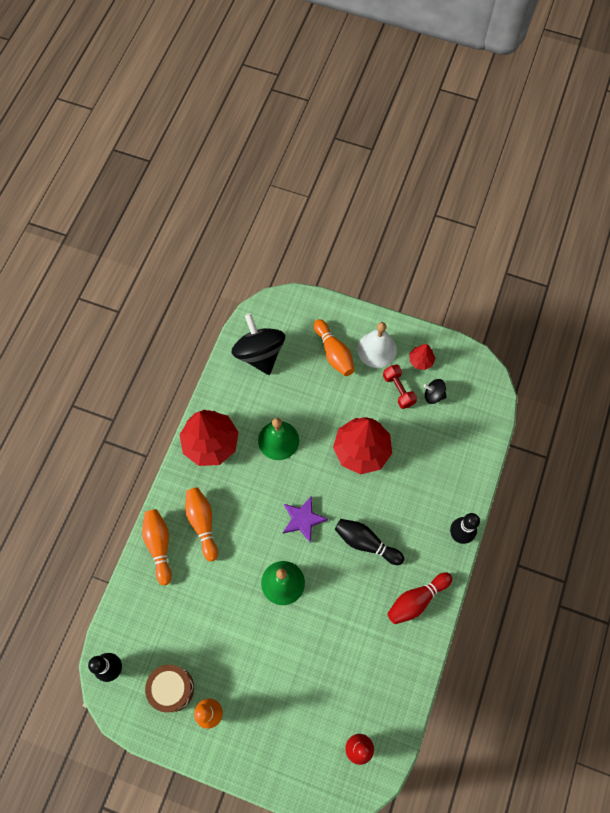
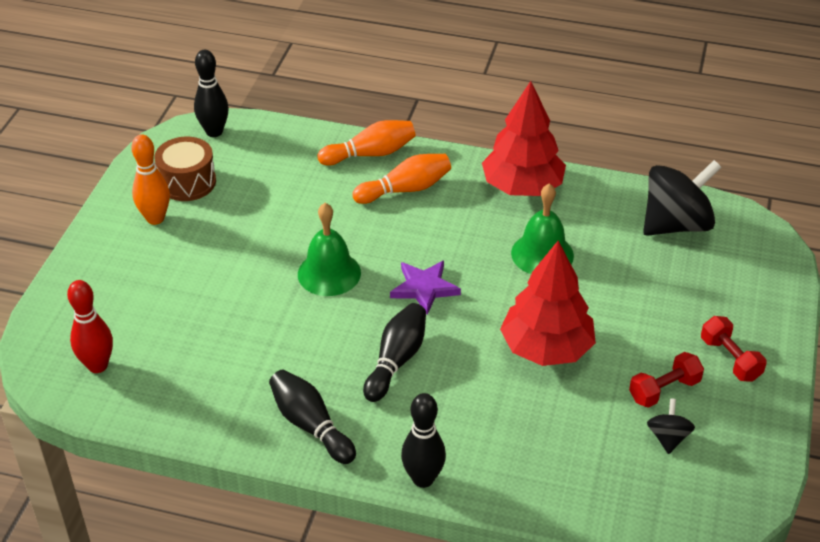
camera: 85 degrees right, 25 degrees down
orange bowling pin [314,319,354,376] -> none
white bell [357,322,397,368] -> red dumbbell [701,316,767,382]
red bowling pin [387,572,452,624] -> black bowling pin [269,370,356,464]
red tree [409,344,435,370] -> none

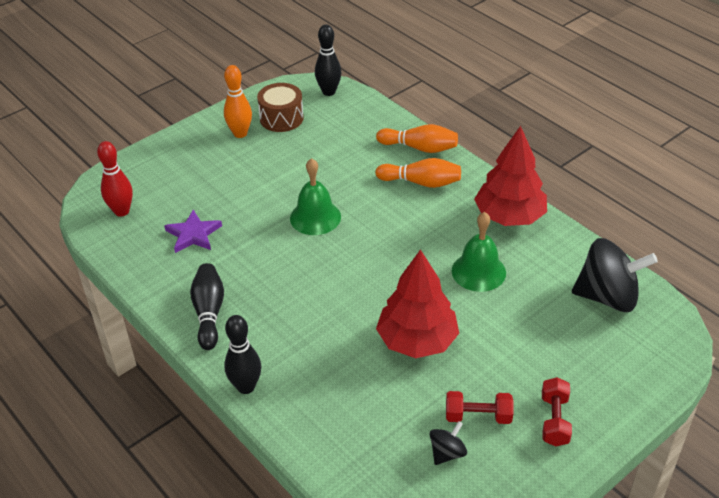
camera: 35 degrees right, 0 degrees up
black bowling pin [363,303,426,402] -> none
purple star [390,261,461,315] -> purple star moved to [164,210,222,253]

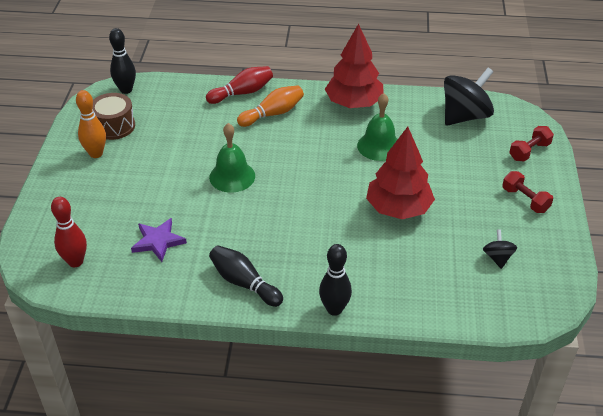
camera: 45 degrees left, 0 degrees up
orange bowling pin [376,124,458,153] -> red bowling pin [206,66,273,104]
red dumbbell [446,391,513,424] -> red dumbbell moved to [509,126,554,162]

